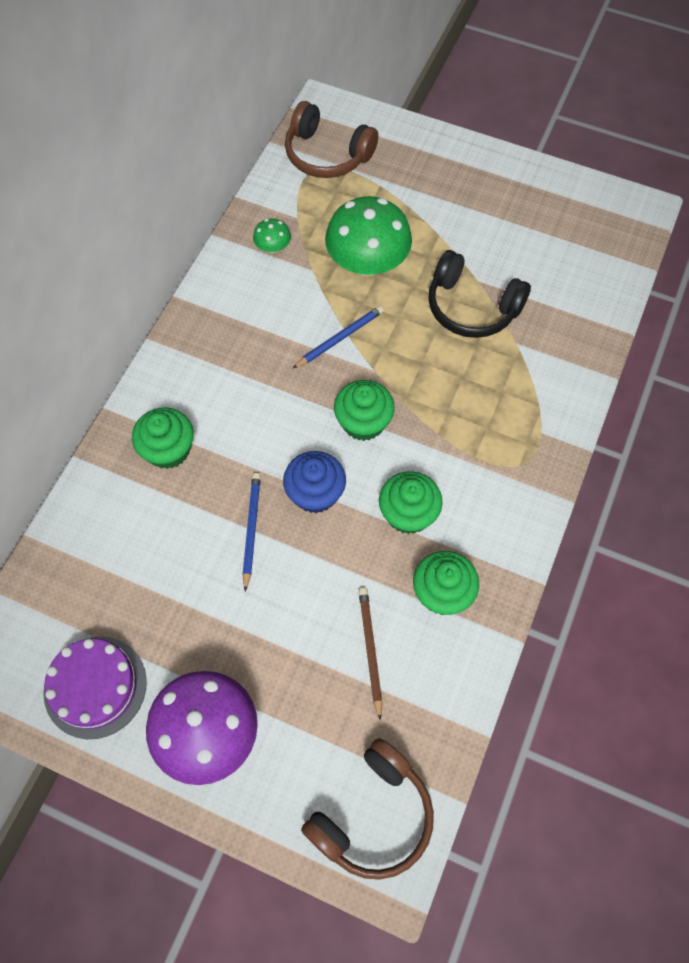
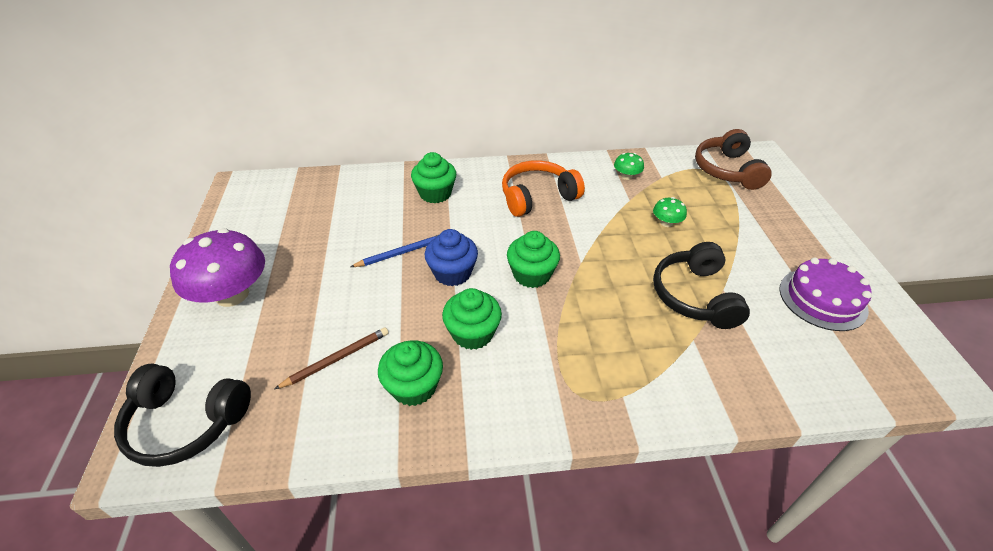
camera: 60 degrees right, 20 degrees down
purple cake [43,637,147,739] -> purple cake moved to [779,258,872,331]
blue pencil [293,306,384,368] -> none
brown headphones [301,738,434,880] -> black headphones [114,364,251,467]
green mushroom [325,196,412,276] -> green mushroom [653,197,687,227], size x0.45
none -> orange headphones [502,160,585,217]

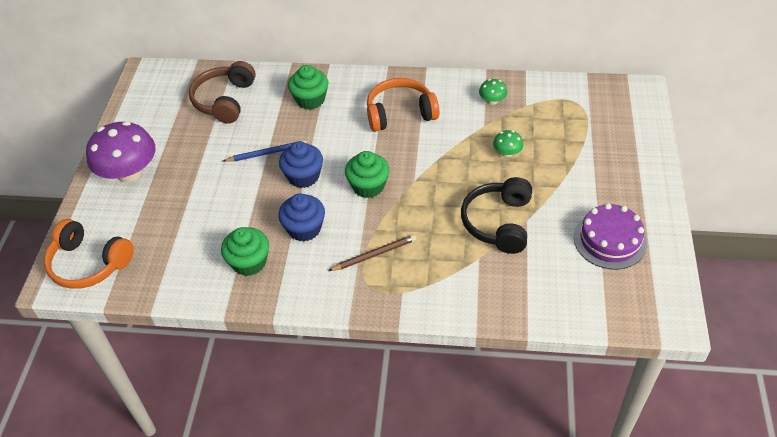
camera: 15 degrees right, 5 degrees up
black headphones [114,364,251,467] -> orange headphones [44,219,134,289]
brown pencil [275,327,389,389] -> brown pencil moved to [328,235,416,271]
green cupcake [442,288,502,350] -> blue cupcake [278,193,325,242]
brown headphones [695,129,772,190] -> brown headphones moved to [189,61,256,123]

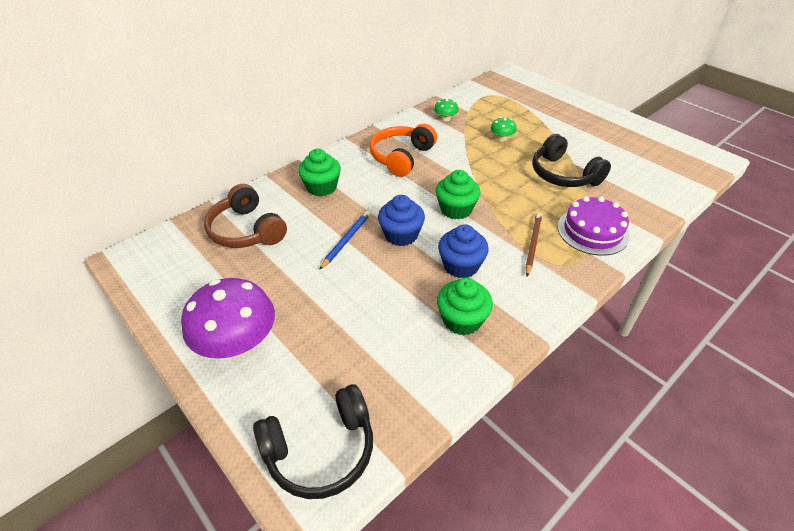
camera: 50 degrees left, 5 degrees down
orange headphones [44,219,134,289] -> black headphones [253,384,373,499]
purple cake [574,203,647,269] -> purple cake moved to [557,196,630,256]

